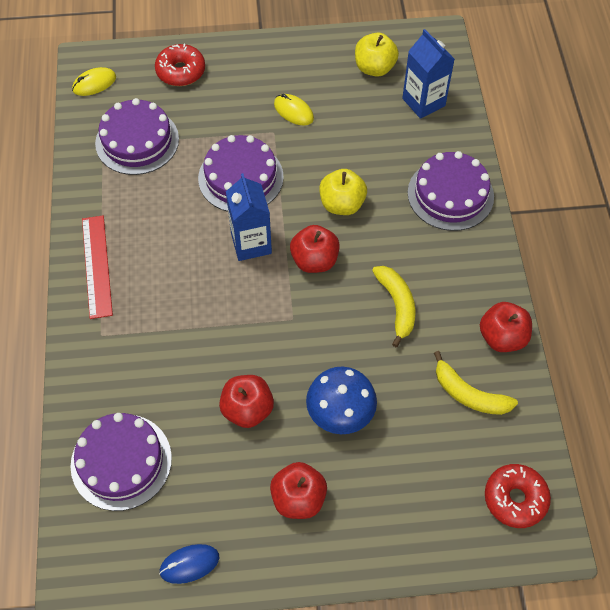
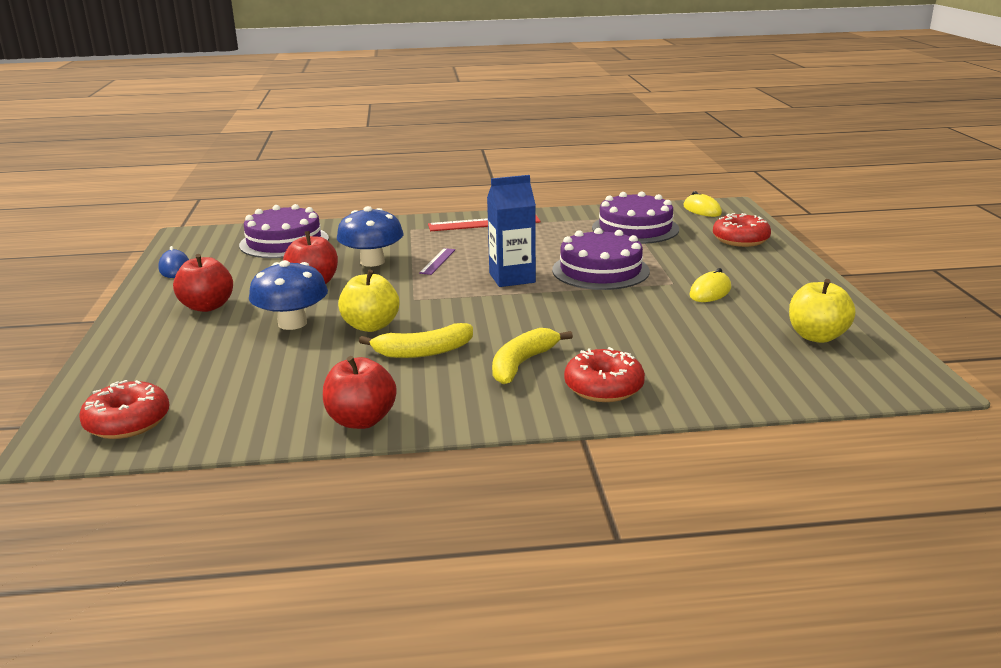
camera: 90 degrees right, 35 degrees down
red apple [290,225,340,273] -> none
yellow apple [319,169,367,215] -> yellow apple moved to [338,270,399,332]
blue carton [402,29,455,119] -> none
purple cake [408,151,494,231] -> red donut [564,347,645,402]
yellow banana [434,351,518,415] -> yellow banana moved to [492,328,573,384]
none -> blue mushroom [337,206,404,267]
none -> purple ruler [419,248,455,275]

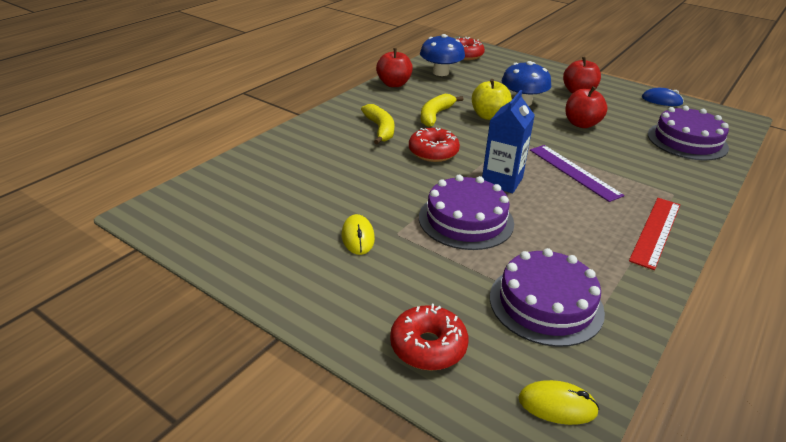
camera: 130 degrees right, 10 degrees up
blue mushroom [337,206,404,267] -> blue mushroom moved to [420,34,465,76]
purple ruler [419,248,455,275] -> purple ruler [530,145,624,202], size x1.78
red donut [564,347,645,402] -> red donut moved to [409,128,460,162]
yellow apple [789,279,856,343] -> none

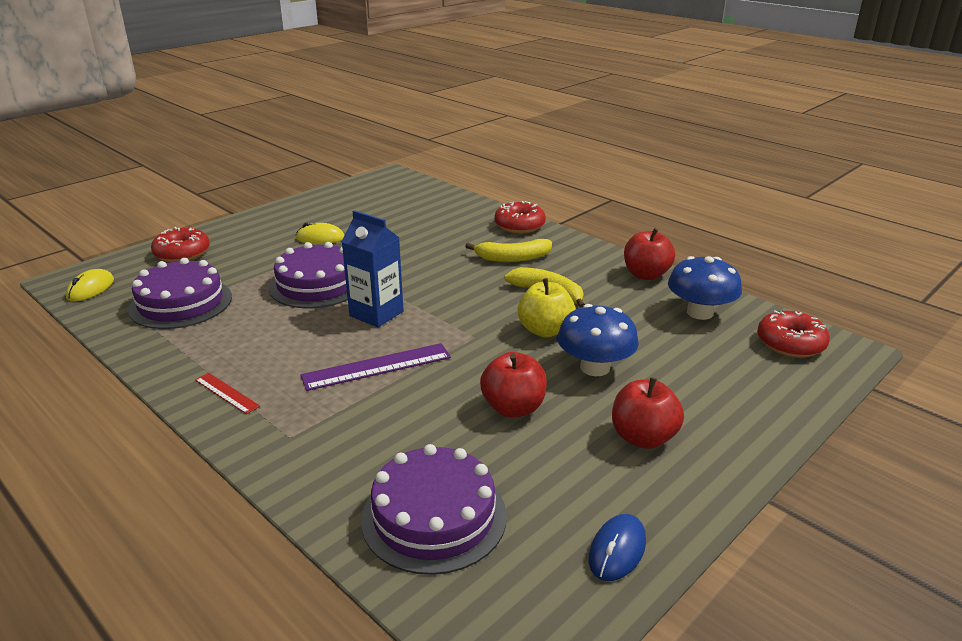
camera: 100 degrees right, 5 degrees down
red donut [409,128,460,162] -> red donut moved to [494,201,546,234]
red ruler [629,198,680,270] -> red ruler [195,373,260,414], size x0.56

